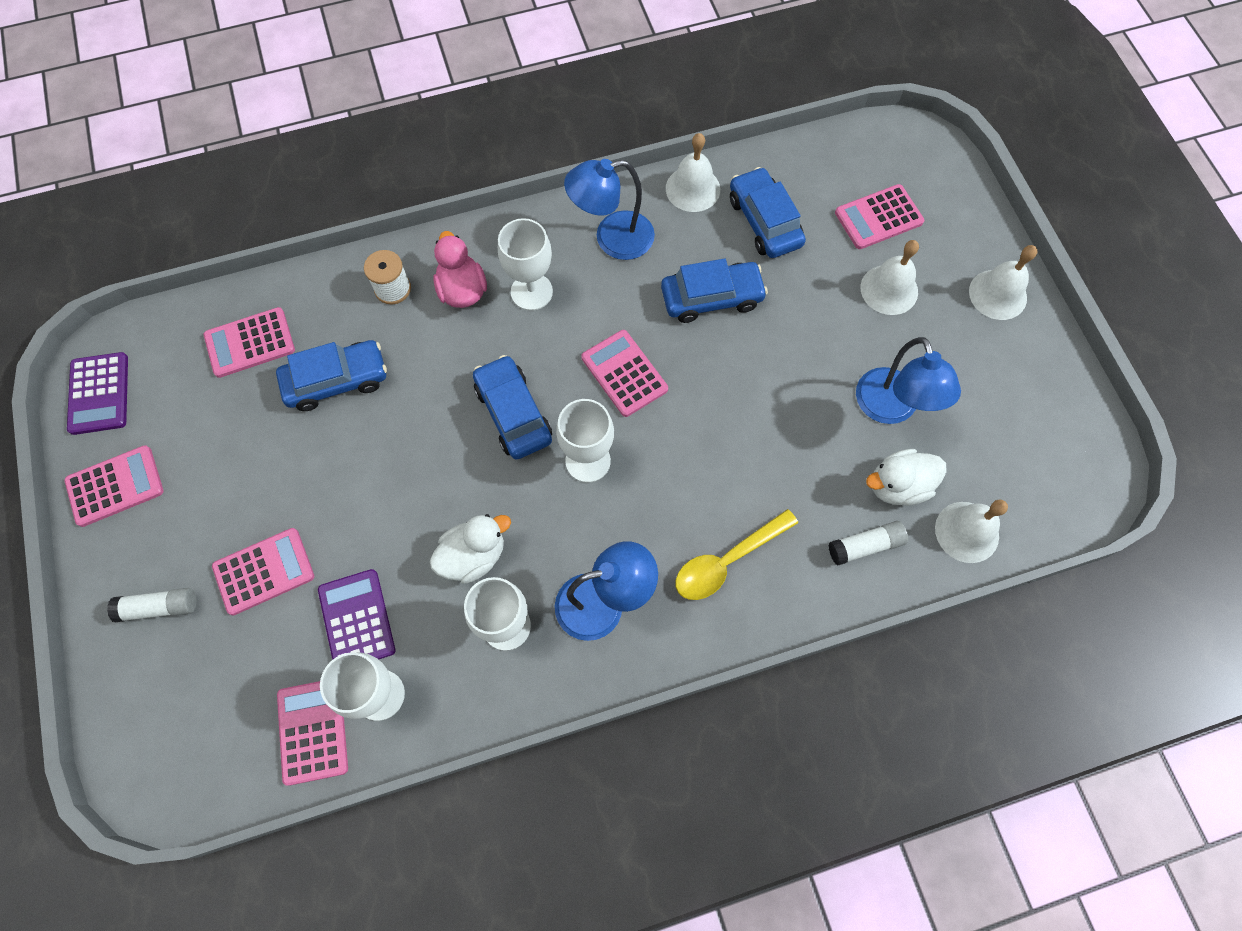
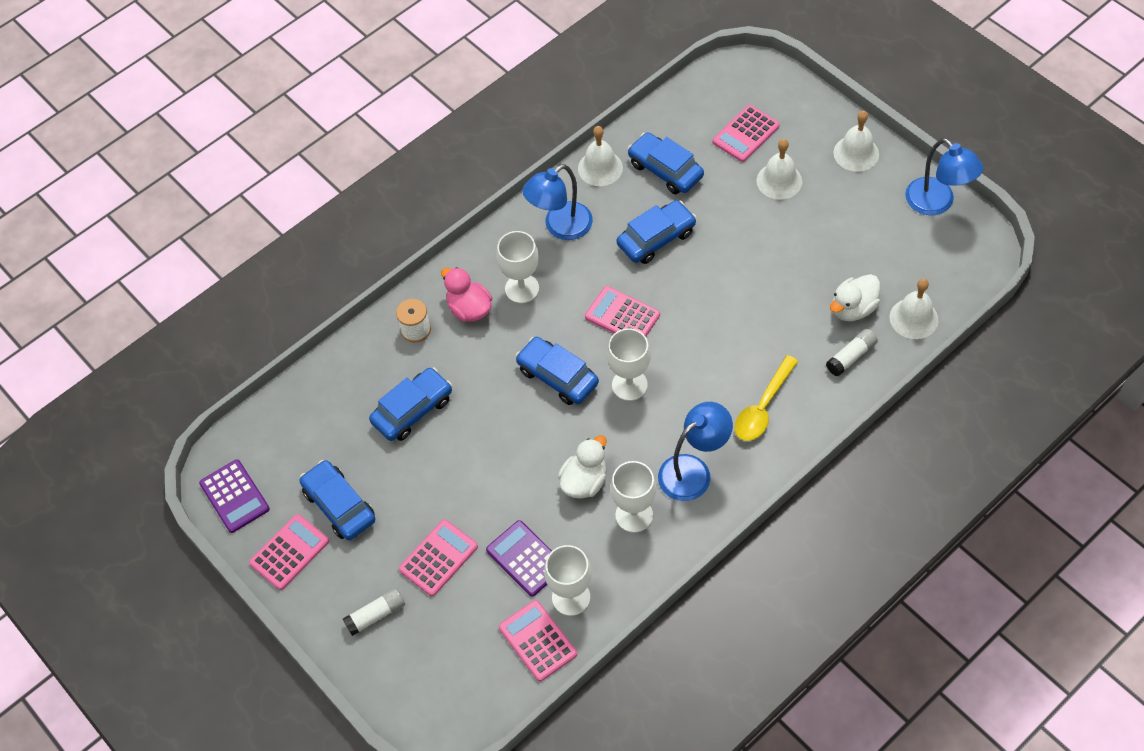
camera: 20 degrees left, 10 degrees down
pink calculator [204,307,295,378] -> none
blue lamp [856,337,961,424] -> blue lamp moved to [905,138,983,215]
none -> blue car [300,460,375,540]

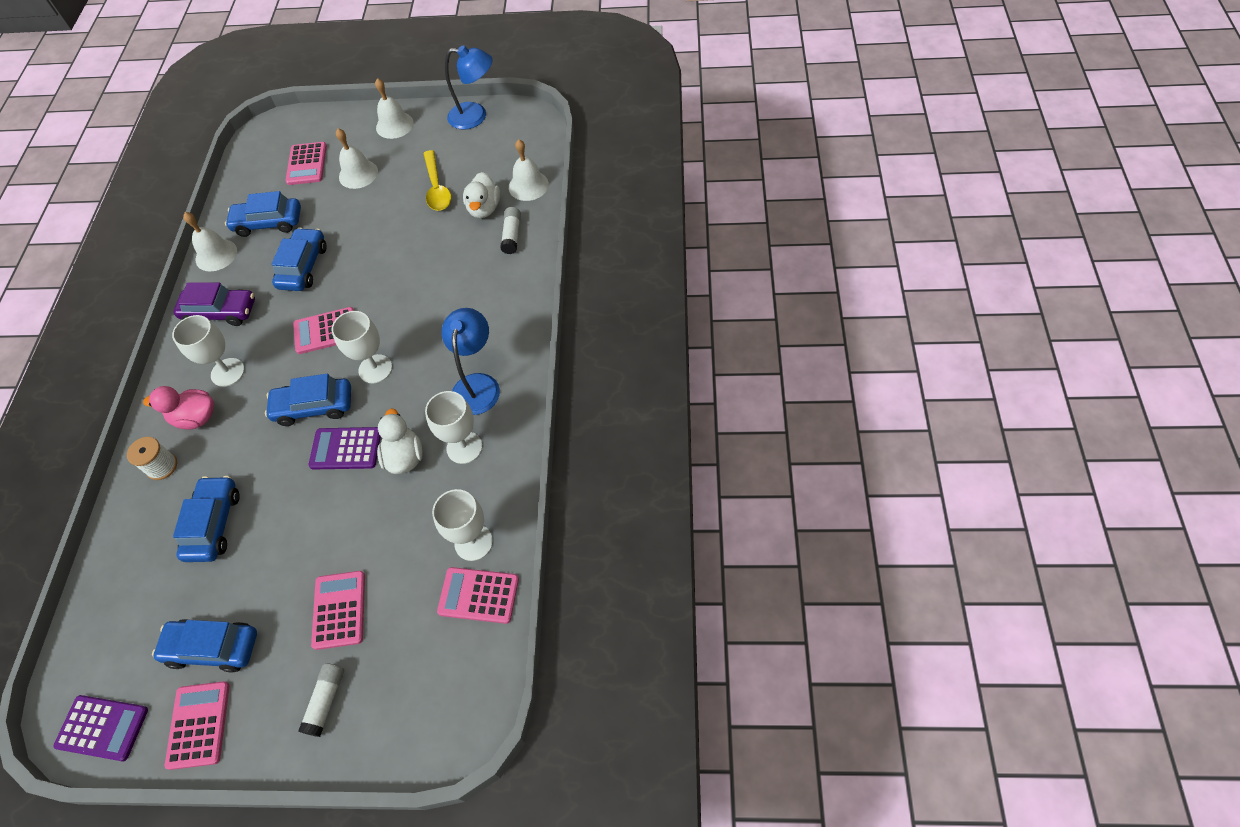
camera: 45 degrees left, 0 degrees up
purple calculator [486,520,552,596] -> purple calculator moved to [308,427,381,469]
blue lamp [522,164,593,240] -> purple car [174,282,255,326]
yellow spoon [734,355,798,441] -> yellow spoon moved to [423,150,451,211]

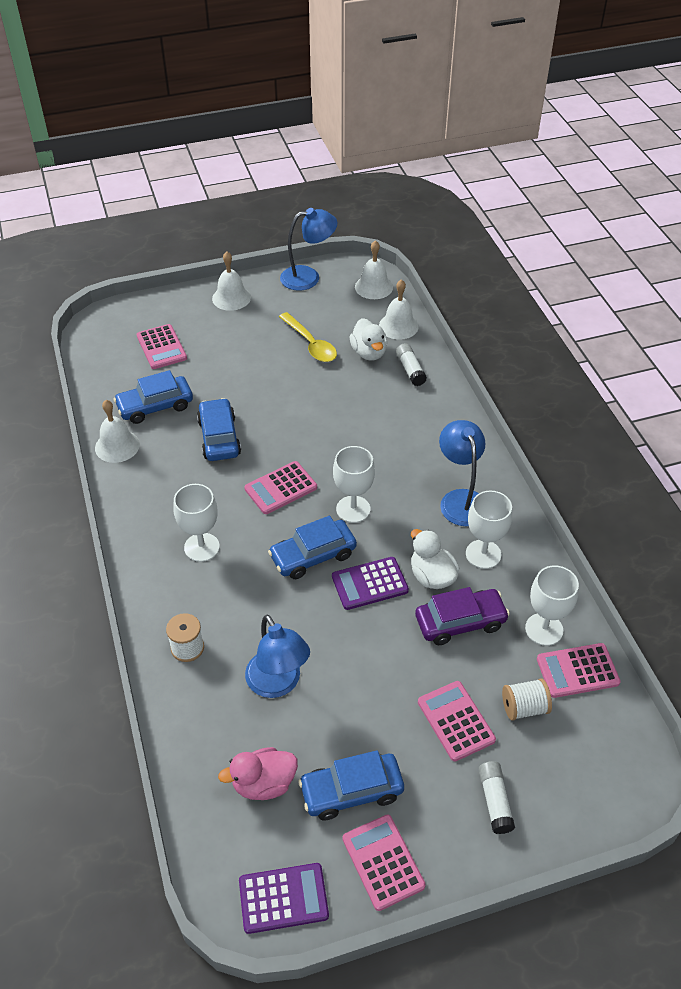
camera: 25 degrees left, 10 degrees down
pink duck [143,386,214,429] -> pink duck moved to [218,747,298,800]
blue car [173,476,240,562] -> blue lamp [245,614,310,698]
purple car [174,282,255,326] -> purple car moved to [415,587,510,645]
white bell [336,128,378,189] -> white bell moved to [355,240,393,299]
none -> white spool [502,679,552,720]

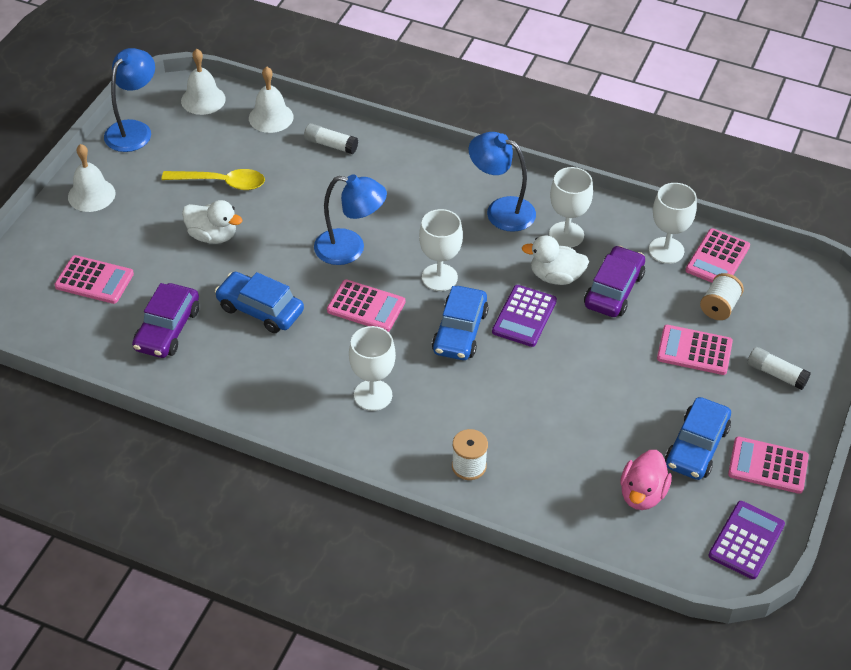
camera: 50 degrees left, 0 degrees up
white bell [95,400,140,463] -> none
blue car [114,370,193,424] -> purple car [132,283,199,358]
pink calculator [244,461,317,514] -> pink calculator turned 75 degrees counterclockwise [327,279,405,332]
blue lamp [245,614,310,698] -> blue lamp moved to [314,174,387,265]
white duck [350,318,387,361] -> white duck moved to [182,200,242,244]

